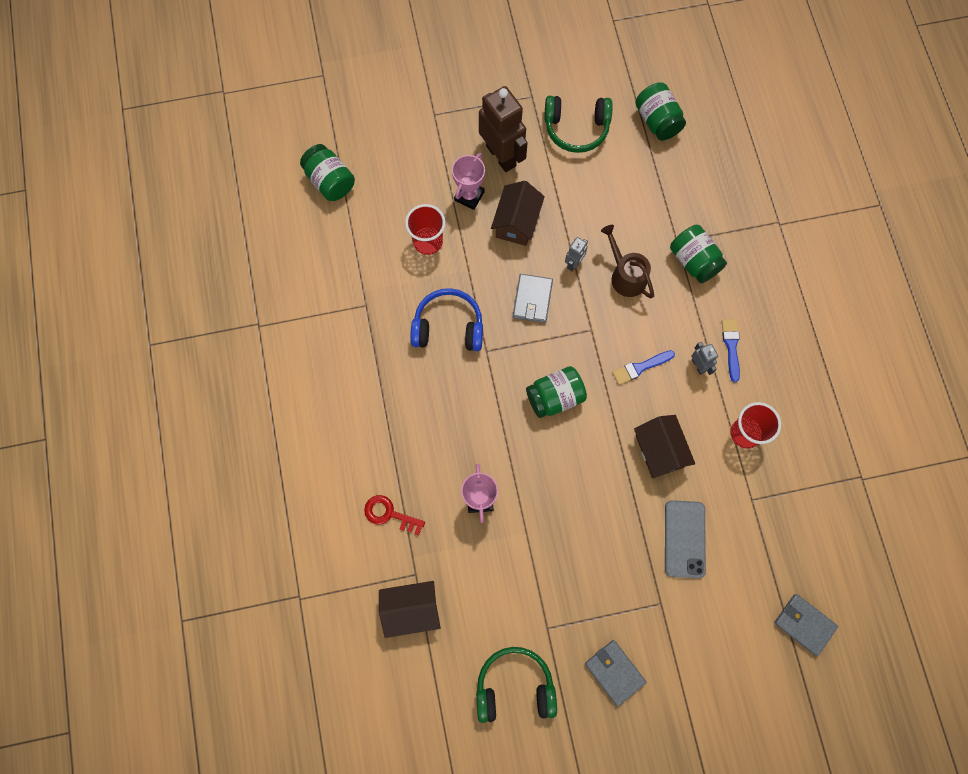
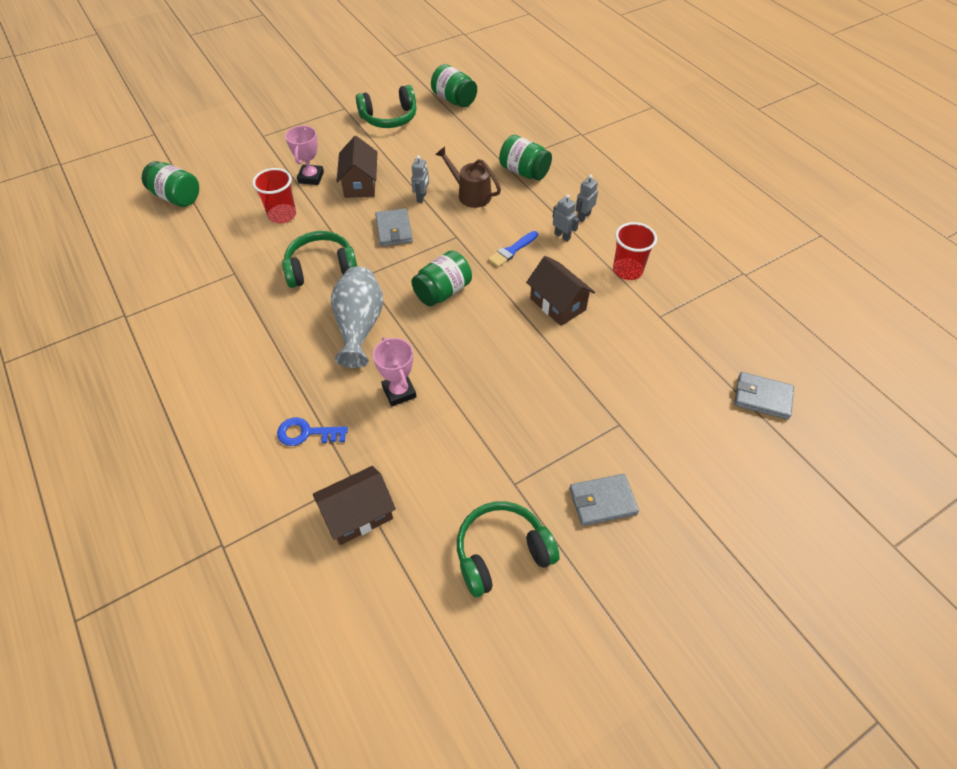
camera: 20 degrees left, 20 degrees down
red key [364,495,425,535] -> blue key [277,417,348,446]
blue headphones [410,288,483,351] -> green headphones [282,231,357,288]
brown robot [479,86,528,172] -> none
grey wallet [585,640,646,706] -> grey wallet turned 45 degrees counterclockwise [569,474,639,526]
grey phone [665,500,706,578] -> none
blue brush [722,319,740,382] -> grey robot [576,175,598,222]
none -> grey vase [331,266,383,368]

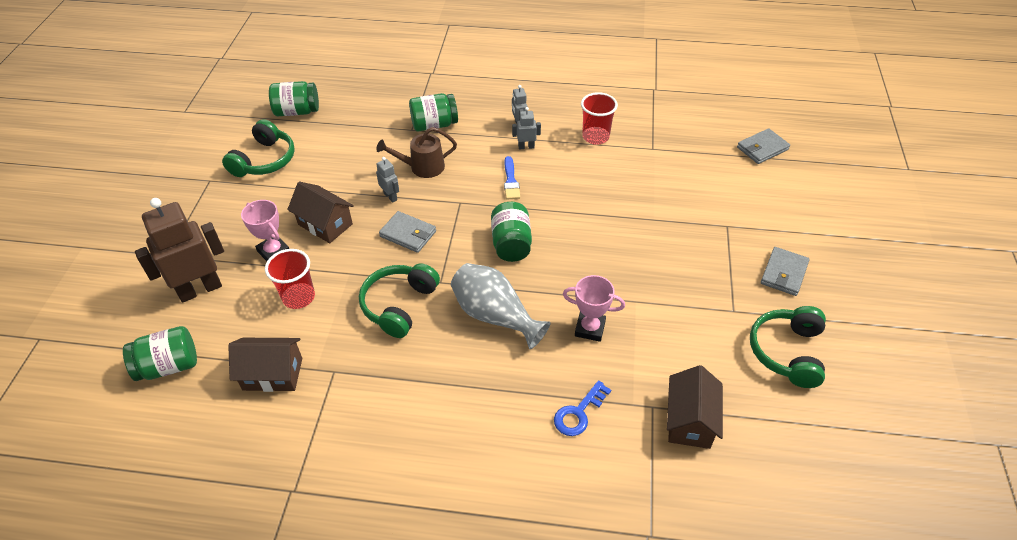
camera: 50 degrees left, 5 degrees down
brown house [526,256,595,326] -> brown house moved to [228,338,302,392]
none -> brown robot [135,198,224,302]

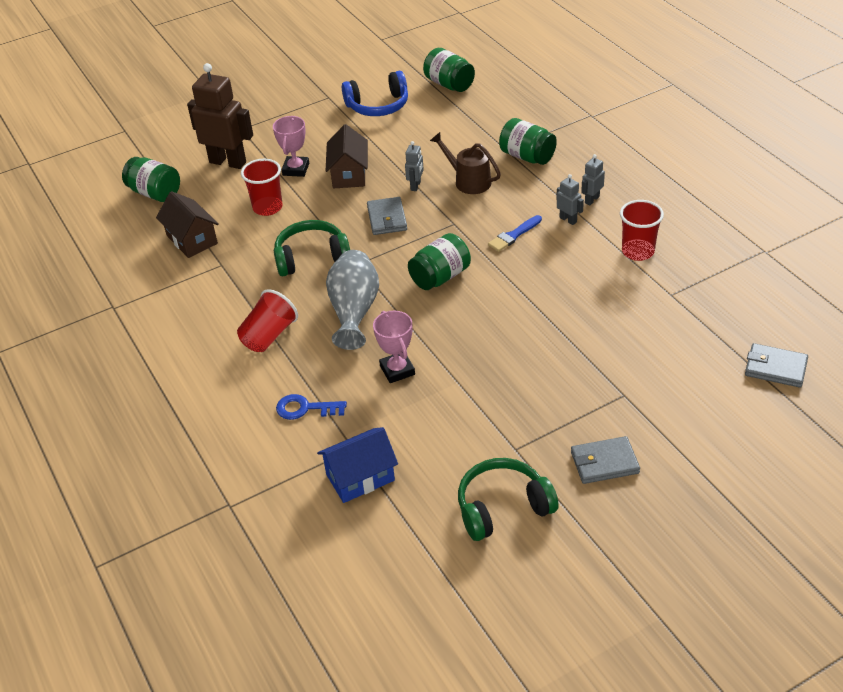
camera: 55 degrees right, 5 degrees down
green headphones [222,119,295,177] -> blue headphones [342,71,408,116]
brown house [667,365,723,449] -> blue house [317,427,398,503]
none -> red cup [237,289,298,352]

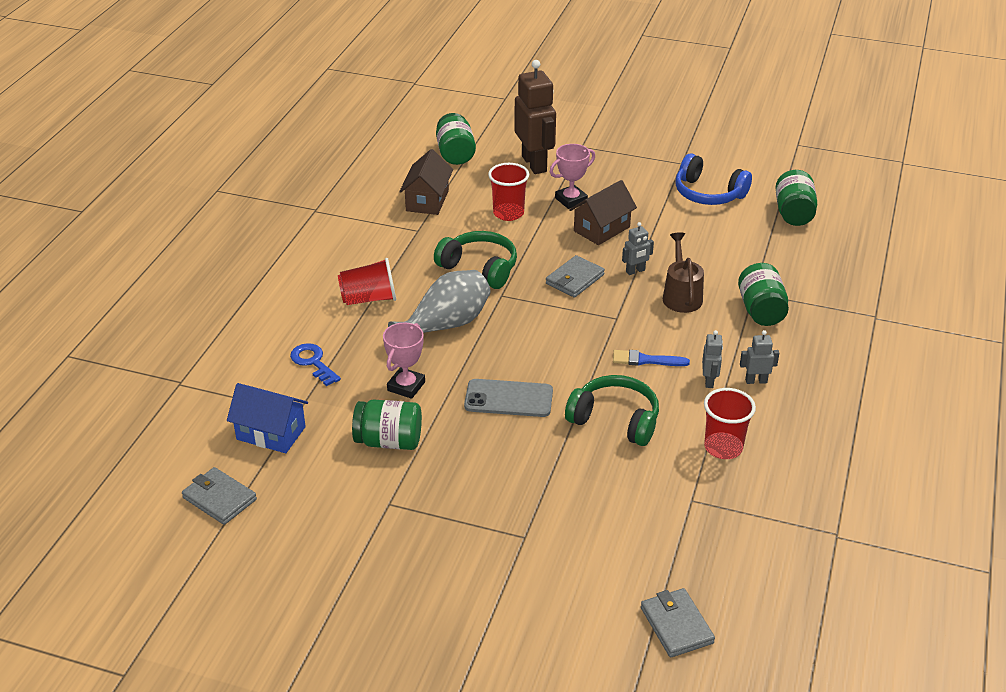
camera: 45 degrees right, 5 degrees down
green jar [408,233,471,290] -> green jar moved to [352,400,422,450]
green headphones [458,458,559,541] -> green headphones moved to [565,375,659,446]
grey wallet [571,436,640,484] -> grey wallet moved to [182,467,257,525]
none -> grey phone [464,379,553,417]

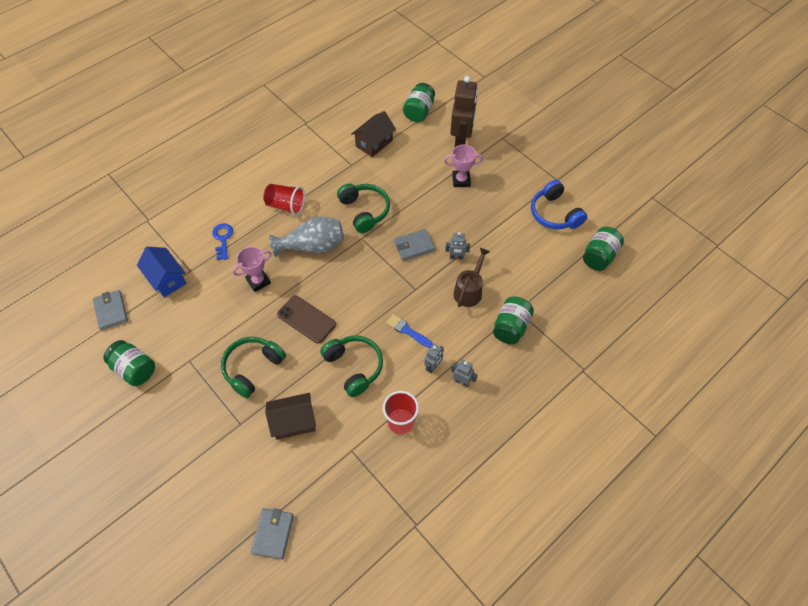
camera: 30 degrees right, 20 degrees up
green jar [352,400,422,450] -> green jar moved to [103,340,155,386]
grey phone [464,379,553,417] -> brown phone [277,295,336,344]
red cup [488,163,529,221] -> none
brown house [569,180,637,245] -> brown house moved to [265,393,316,440]
none -> green headphones [221,337,286,398]

